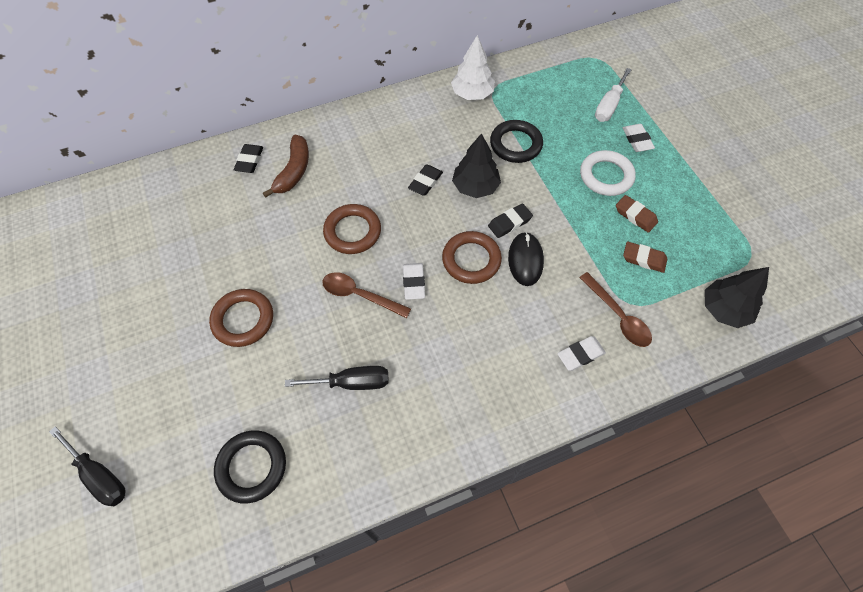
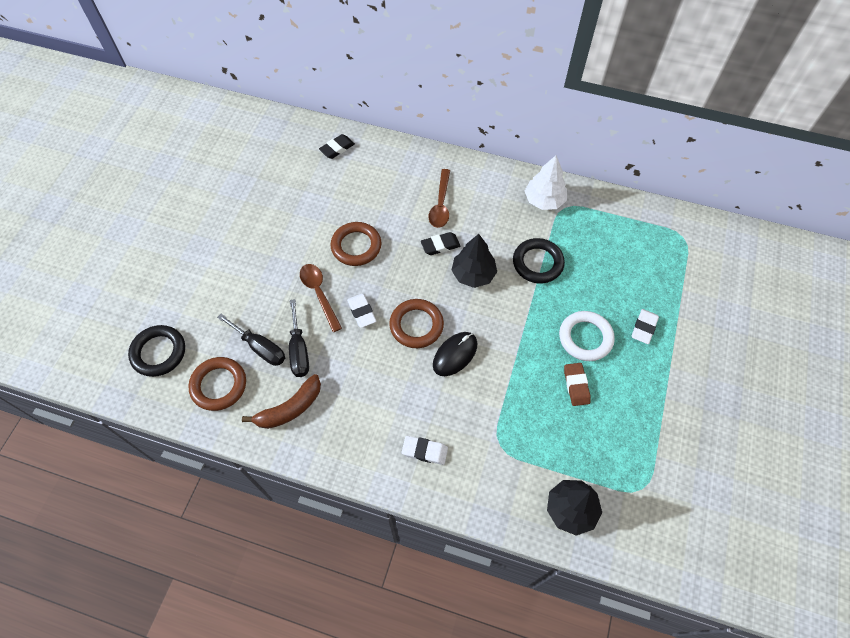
camera: 40 degrees right, 0 degrees up
black screwdriver [49,426,126,506] -> black screwdriver moved to [289,299,309,377]
brown ring [209,289,273,347] -> brown ring moved to [188,357,246,411]
brown banana [263,135,309,198] -> brown banana moved to [242,374,321,429]
white eraser [403,263,425,300] -> white eraser turned 60 degrees counterclockwise [347,294,376,328]
black eraser [488,204,533,238] -> none
brown spoon [579,272,652,347] -> brown spoon moved to [429,169,450,228]
white screwdriver [595,68,632,122] -> none
brown eraser [623,241,667,273] -> none

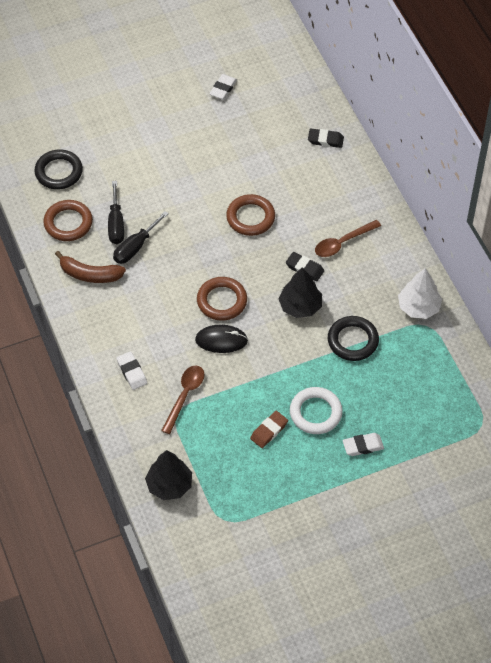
camera: 50 degrees right, 5 degrees down
brown spoon [300,264,342,332] -> brown spoon moved to [161,365,204,434]
white eraser [347,294,376,328] -> white eraser moved to [210,74,237,100]

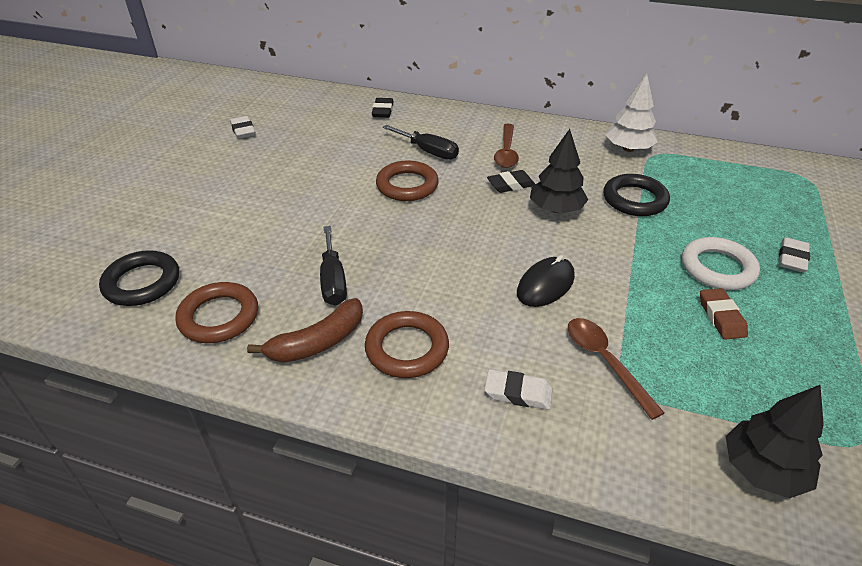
camera: 50 degrees left, 15 degrees down
black screwdriver [108,181,124,244] -> black screwdriver moved to [383,125,459,160]
brown ring [197,277,247,321] -> brown ring moved to [365,311,449,378]
black eraser [308,129,344,148] -> black eraser turned 45 degrees counterclockwise [372,98,394,118]

